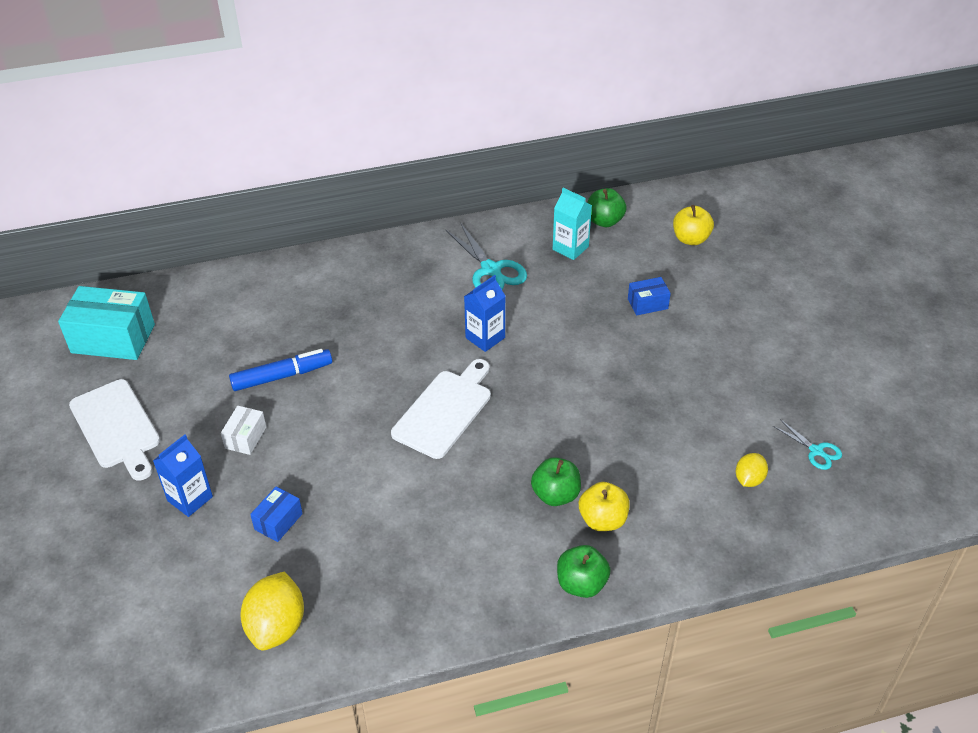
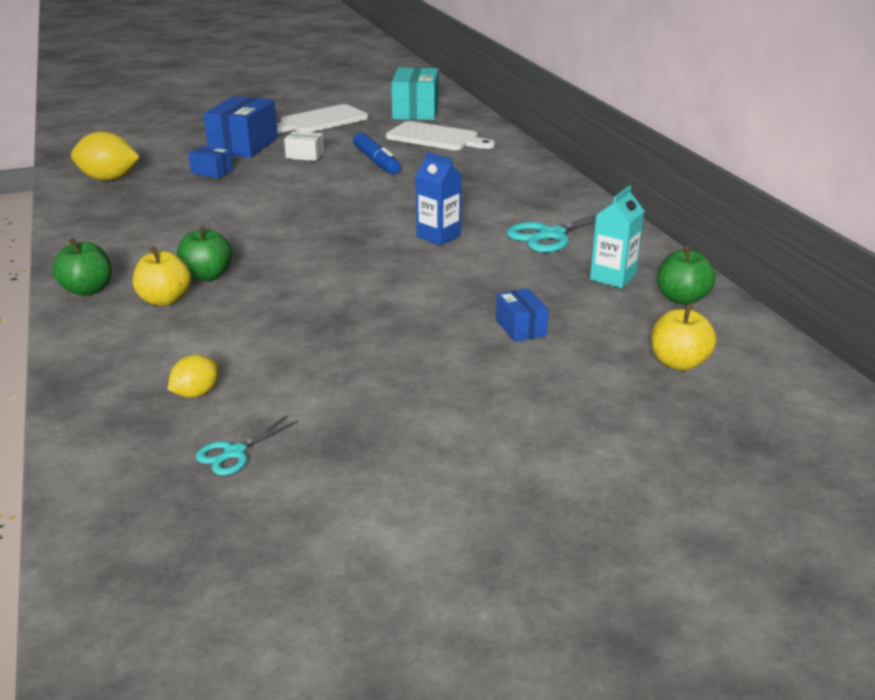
camera: 85 degrees right, 15 degrees down
blue carton [153,434,213,517] -> blue box [203,96,278,158]
white cutting board [391,359,491,459] -> white cutting board moved to [386,121,495,150]
yellow lemon [736,453,768,487] -> yellow lemon turned 75 degrees counterclockwise [167,355,219,398]

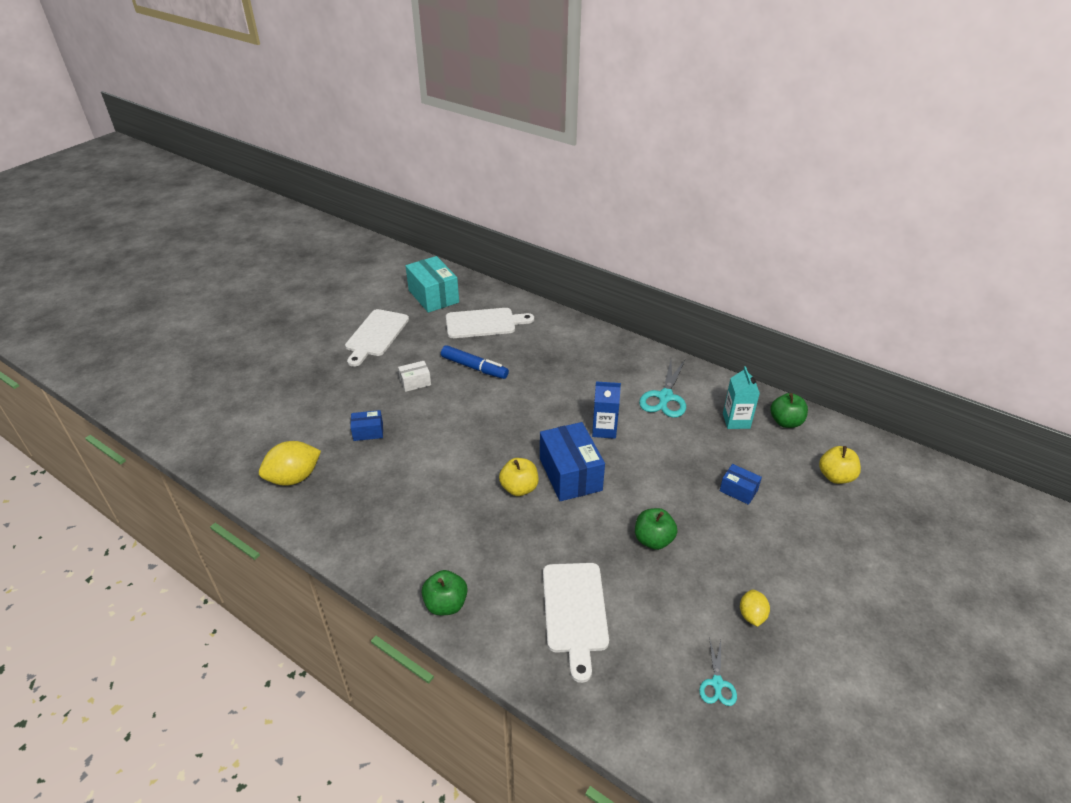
camera: 35 degrees left, 10 degrees up
yellow apple [133,246,191,306] -> yellow apple moved to [499,458,539,496]
yellow lemon [167,355,219,398] -> yellow lemon moved to [740,589,770,627]
green apple [177,226,232,281] -> green apple moved to [635,508,677,550]
blue box [203,96,278,158] -> blue box moved to [540,422,605,501]
none -> white cutting board [543,563,609,683]

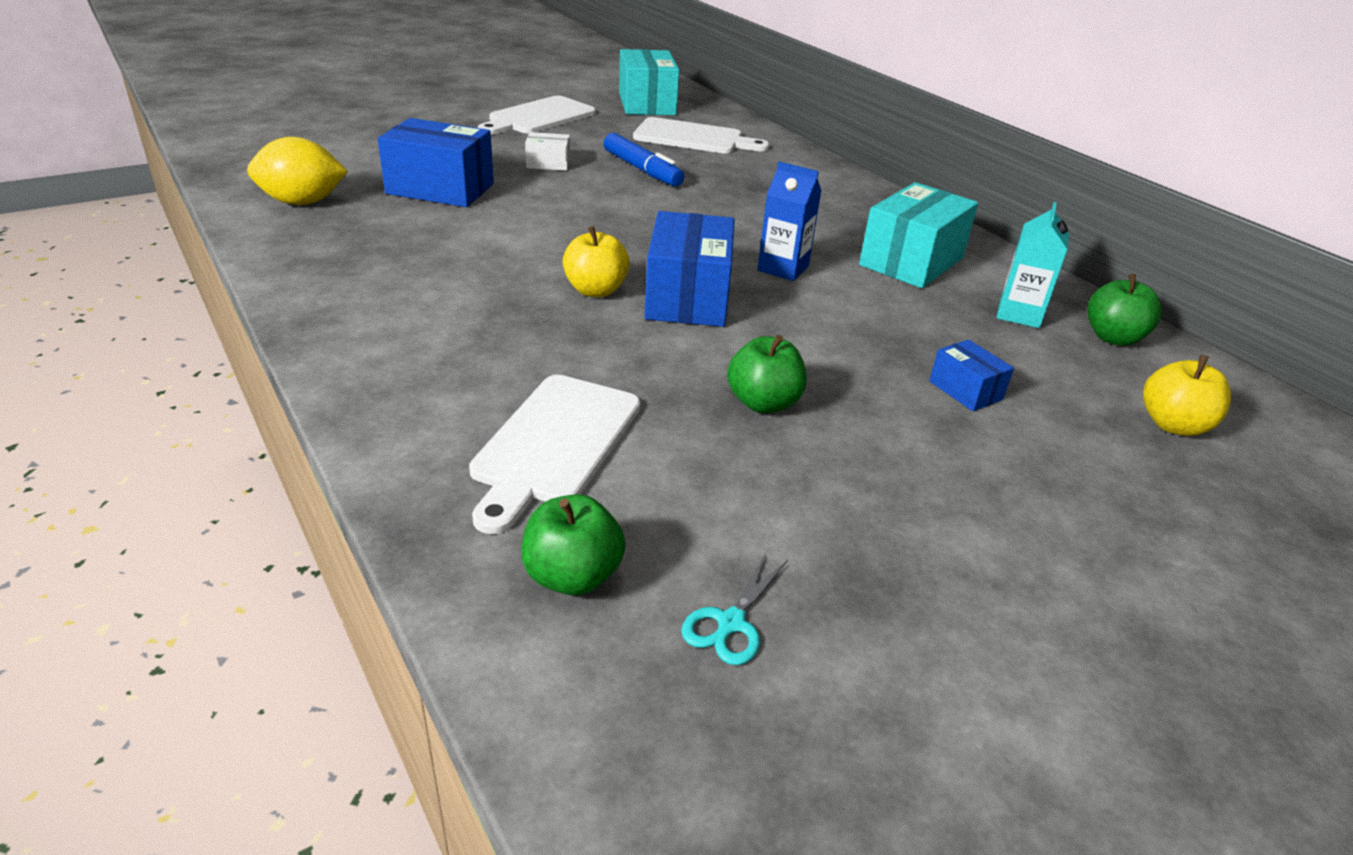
camera: 20 degrees right, 5 degrees down
blue box [350,410,383,441] -> blue box [378,118,494,207], size x1.99
green apple [421,570,468,616] -> green apple moved to [521,494,626,596]
turquoise scissors [639,360,686,418] -> turquoise box [859,182,978,288]
yellow lemon [740,589,770,627] -> none

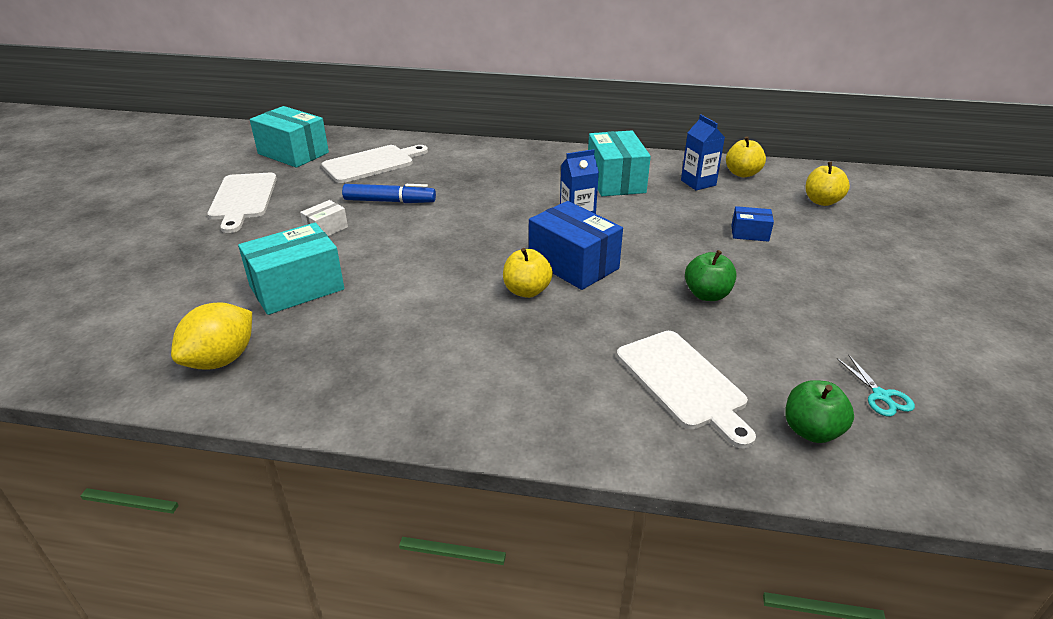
camera: 45 degrees left, 0 degrees up
blue box [378,118,494,207] -> turquoise box [238,223,344,315]
turquoise carton [996,202,1069,328] -> blue carton [681,115,725,190]
green apple [1087,274,1162,346] -> yellow apple [726,136,766,177]

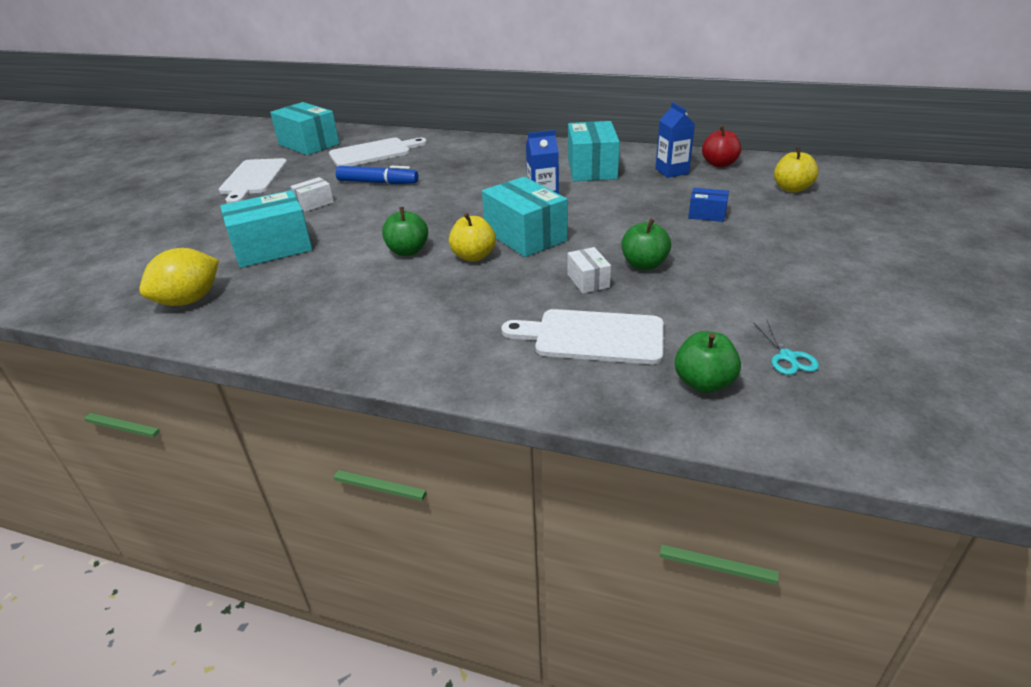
camera: 10 degrees right, 0 degrees up
blue box [529,201,623,290] -> turquoise box [482,177,567,257]
white cutting board [617,331,756,449] -> white cutting board turned 120 degrees clockwise [502,309,664,365]
yellow apple [726,136,766,177] -> red apple [702,126,741,167]
none -> green apple [382,207,428,256]
none -> white box [567,247,611,293]

